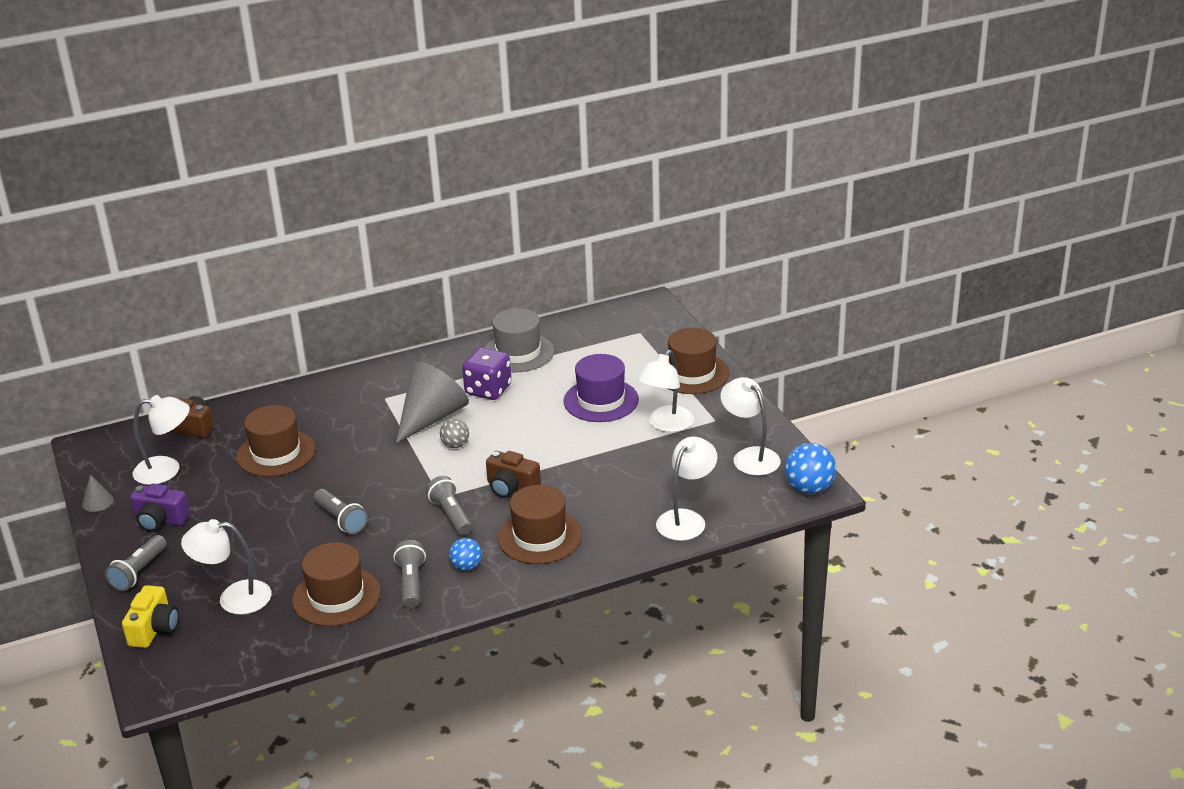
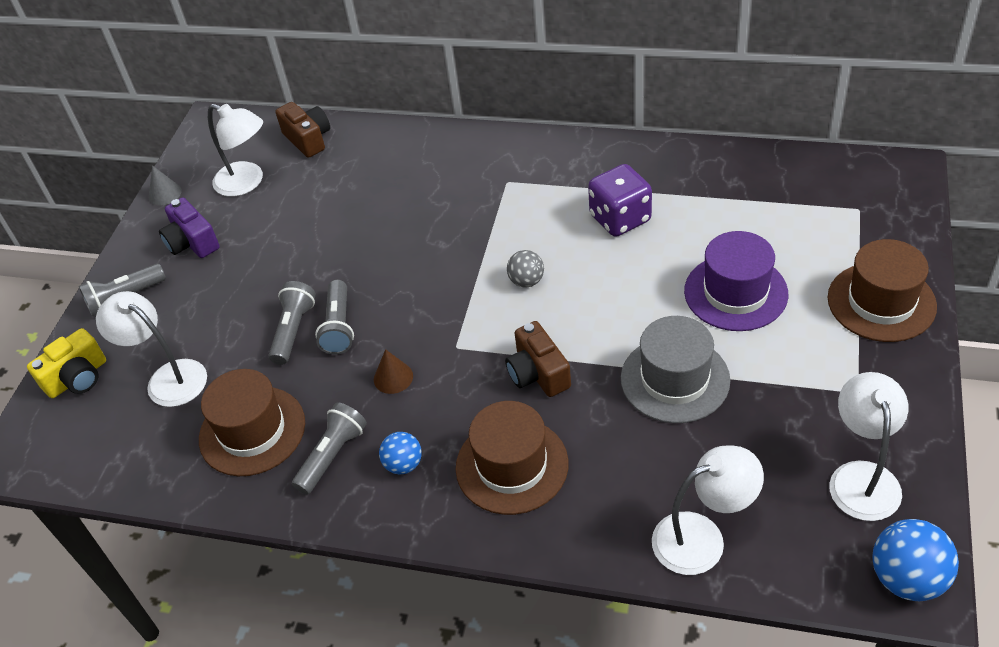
camera: 40 degrees right, 15 degrees up
brown hat [237,405,315,477] -> none
grey cone [396,362,469,444] -> none
grey flashlight [426,476,472,535] -> grey flashlight moved to [269,281,316,365]
grey hat [484,308,554,372] -> grey hat moved to [621,316,730,423]
white lamp [637,350,694,432] -> none
none -> brown cone [374,349,413,394]

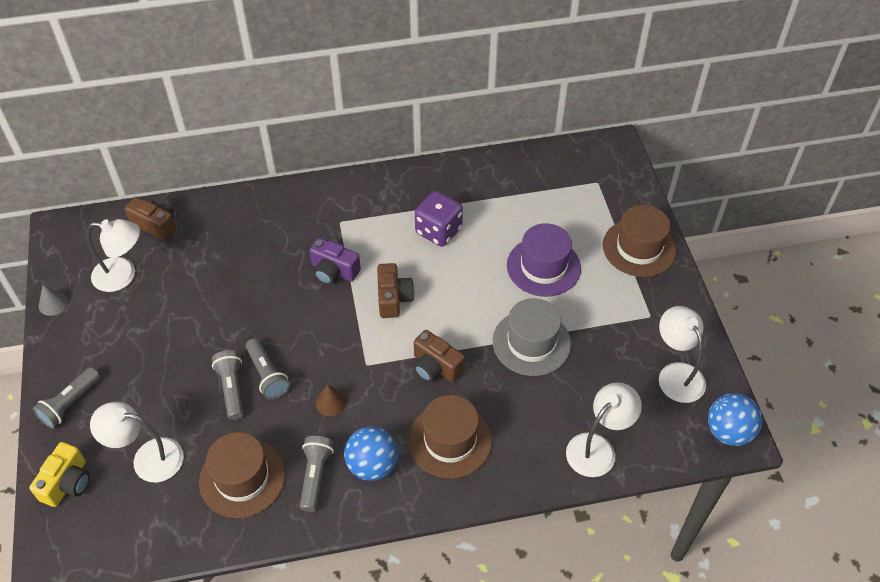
camera: 30 degrees left, 5 degrees up
purple camera [159,197,220,258] -> purple camera moved to [309,238,361,285]
blue ball [379,432,422,474] -> blue ball [344,426,398,481], size x1.65
grey ball [507,250,544,288] -> brown camera [377,263,414,318]

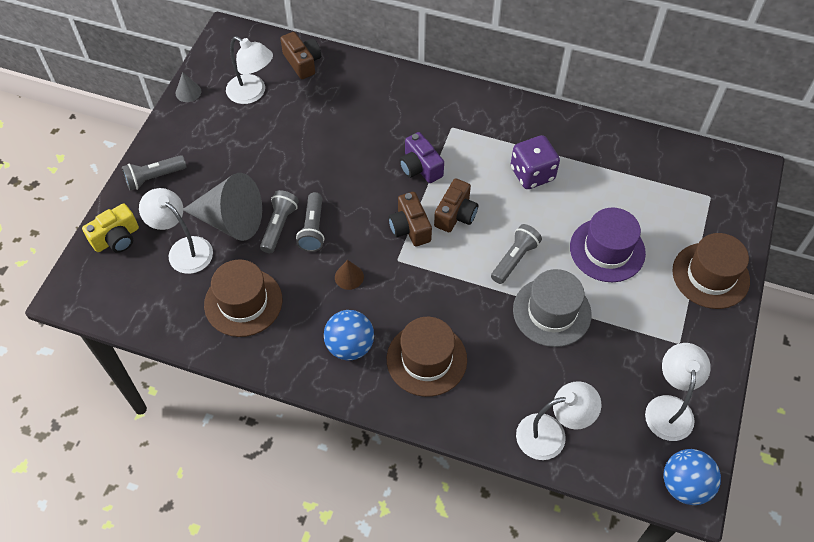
camera: 30 degrees right, 5 degrees up
grey flashlight [300,436,334,512] -> grey flashlight moved to [491,224,542,284]
brown camera [414,330,465,382] -> brown camera moved to [389,192,432,246]
none -> grey cone [183,173,262,241]

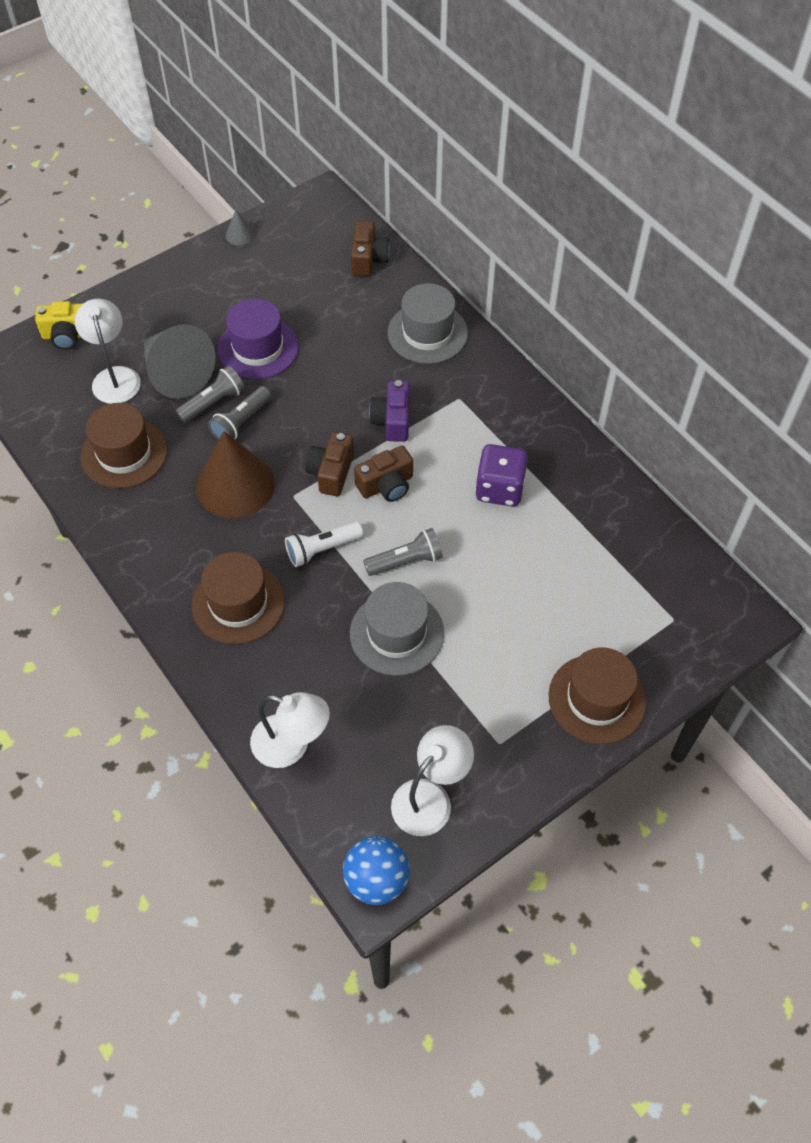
camera: 35 degrees right, 0 degrees up
grey flashlight [122,155,186,191] -> none
white lamp [226,36,273,104] -> none
blue ball [324,310,374,360] -> none
brown cone [335,260,364,290] -> brown cone [196,431,275,518], size x2.34
purple hat [570,208,646,282] -> purple hat moved to [217,298,299,380]
none -> white flashlight [285,521,363,567]
none -> grey hat [387,283,468,364]

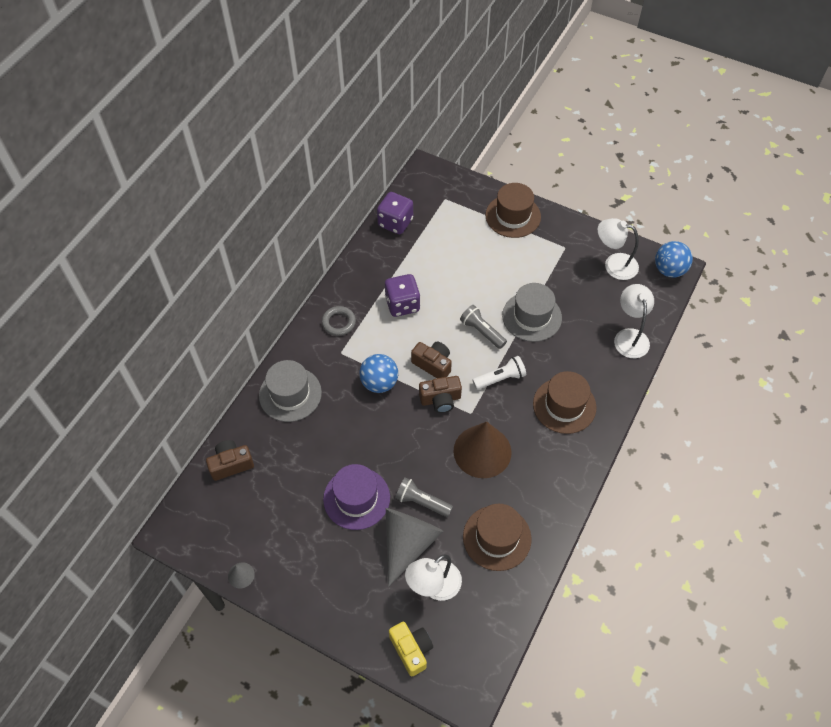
camera: 115 degrees left, 0 degrees up
grey flashlight [208,386,271,440] -> none
white flashlight [285,521,363,567] -> white flashlight turned 60 degrees counterclockwise [473,356,526,390]
purple camera [369,380,410,442] -> blue ball [359,354,398,393]
none -> grey ring [322,306,356,336]
none -> purple dice [377,192,413,234]

